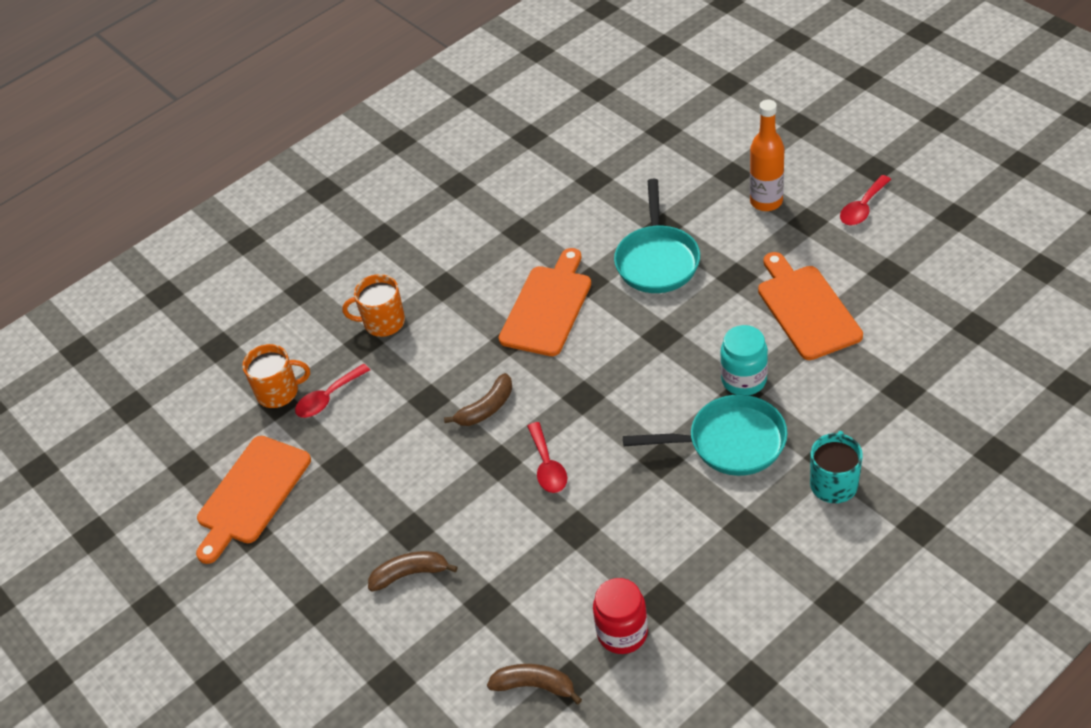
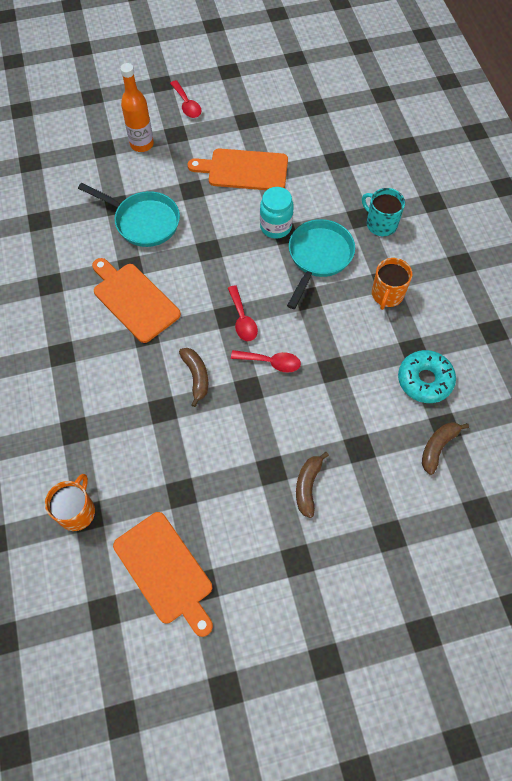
camera: 70 degrees left, 15 degrees up
red spoon [295,364,370,418] -> red spoon moved to [228,285,258,341]
orange mug [343,274,405,337] -> orange mug moved to [372,258,412,310]
red jar [593,578,648,654] -> turquoise donut [398,350,456,403]

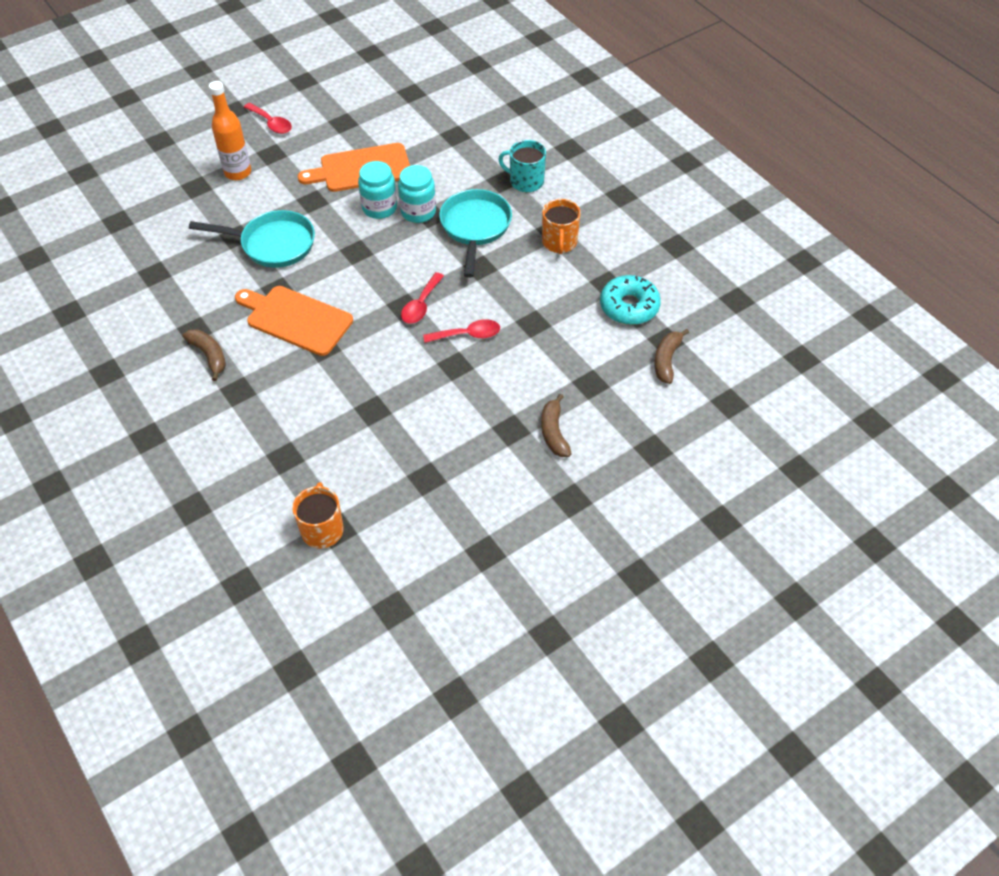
camera: 20 degrees left, 10 degrees down
orange cutting board [113,512,213,637] -> none
brown banana [179,348,208,407] -> brown banana moved to [183,329,226,381]
red spoon [228,285,258,341] -> red spoon turned 60 degrees clockwise [401,272,444,324]
none -> turquoise jar [358,161,397,219]

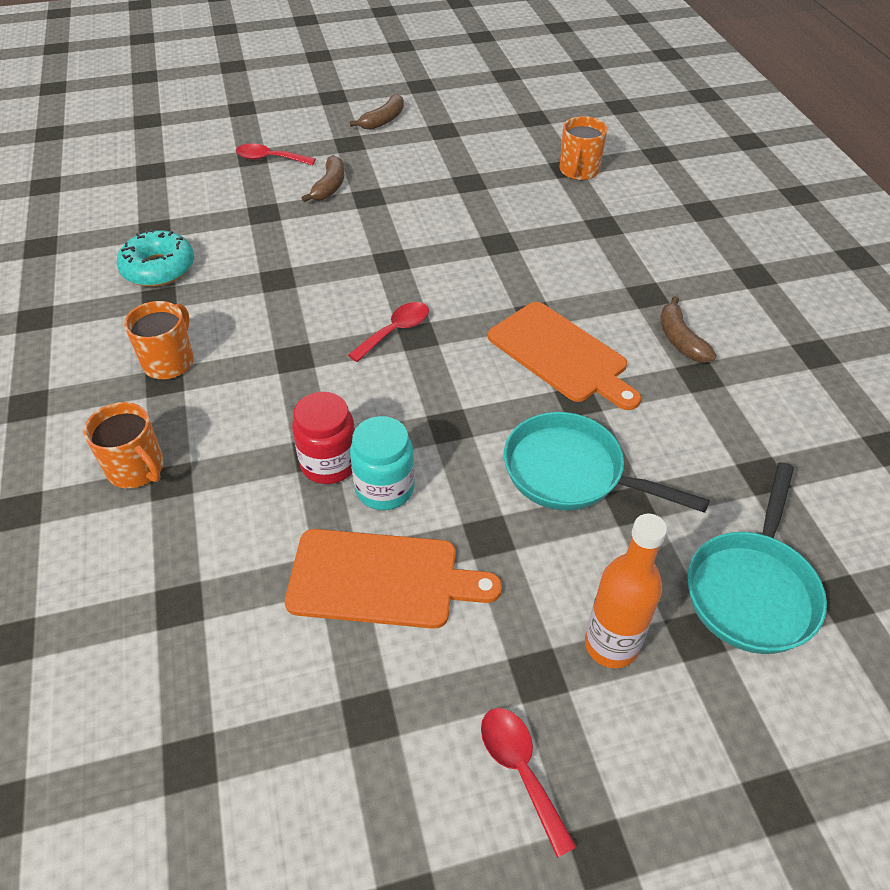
camera: 160 degrees left, 5 degrees down
turquoise jar [398,165,436,223] -> red jar [292,392,355,484]
red spoon [423,319,500,343] -> red spoon moved to [236,144,316,166]
turquoise pan [439,189,512,278] -> turquoise pan moved to [687,462,827,654]
turquoise mug [498,140,546,192] -> orange mug [84,402,164,489]
brown banana [654,329,689,384] -> brown banana moved to [350,94,404,130]

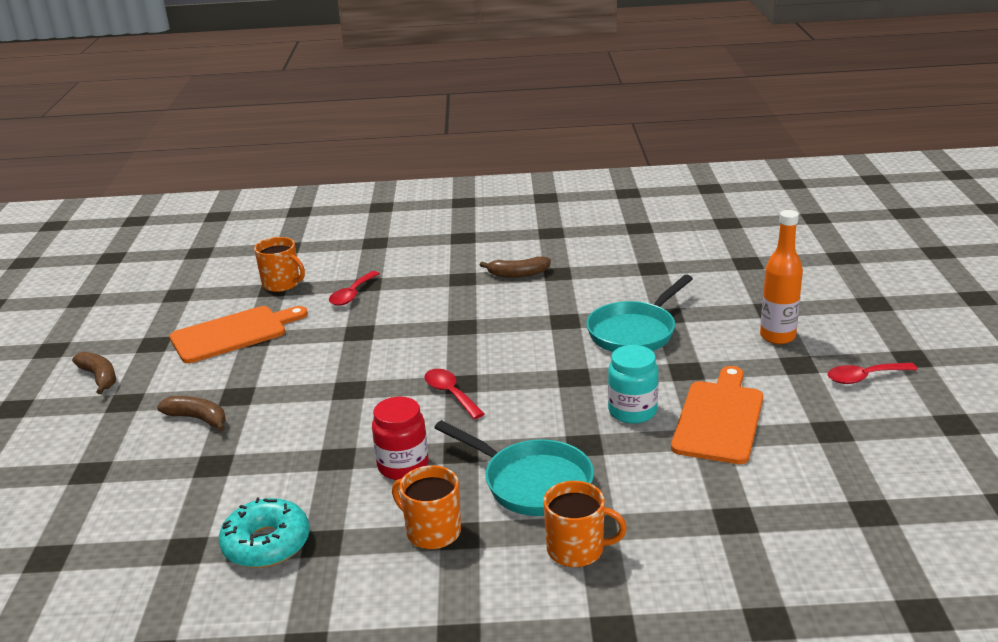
camera: 75 degrees left, 20 degrees down
orange mug [84,402,164,489] -> orange mug turned 45 degrees clockwise [543,481,627,567]
red spoon [236,144,316,166] -> red spoon moved to [329,271,380,306]
red jar [292,392,355,484] -> red jar moved to [372,397,428,480]
orange cutting board [488,302,641,410] -> orange cutting board moved to [170,306,308,363]
turquoise pan [687,462,827,654] -> turquoise pan moved to [434,420,594,516]

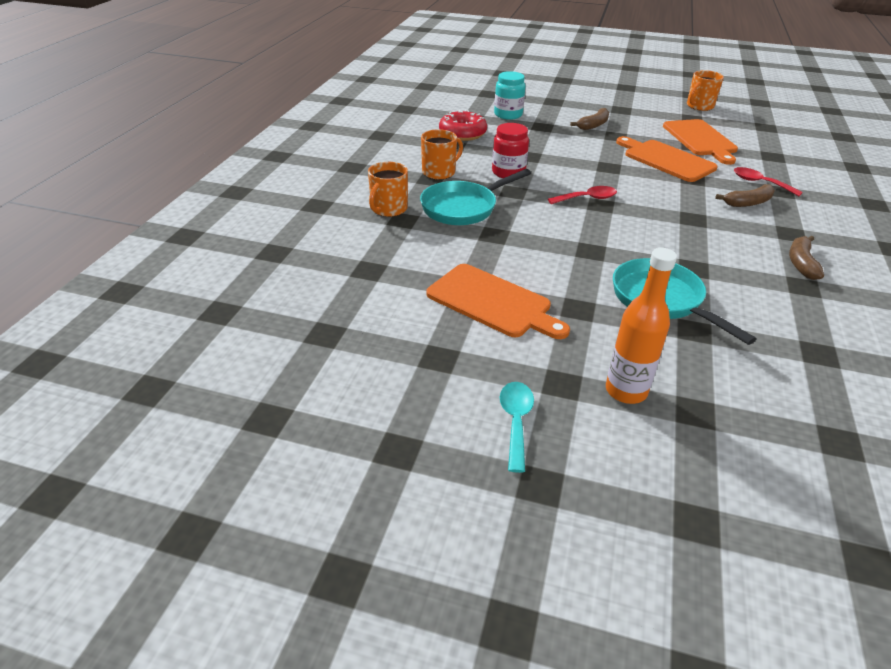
camera: 105 degrees right, 10 degrees up
brown banana [72,352,116,394] -> brown banana moved to [715,184,775,207]
turquoise donut [219,498,310,568] -> red donut [439,110,487,141]
orange mug [254,237,305,292] -> orange mug moved to [687,70,724,111]
turquoise jar [608,345,658,424] -> turquoise jar moved to [494,71,526,120]
red spoon [827,363,918,384] -> turquoise spoon [500,382,534,473]
none -> orange cutting board [616,136,718,182]

